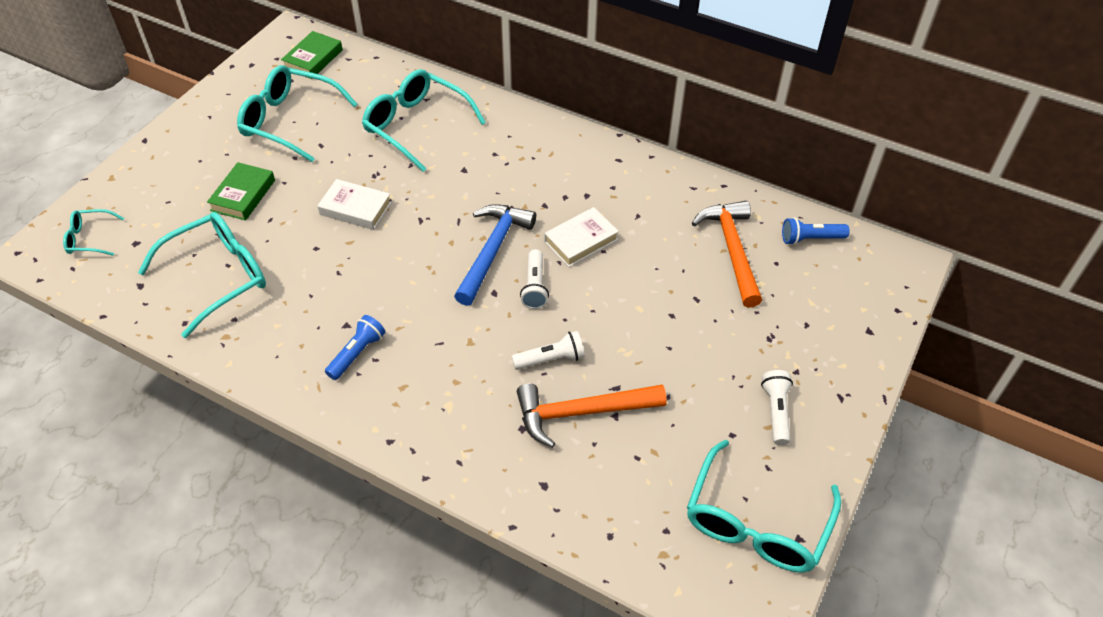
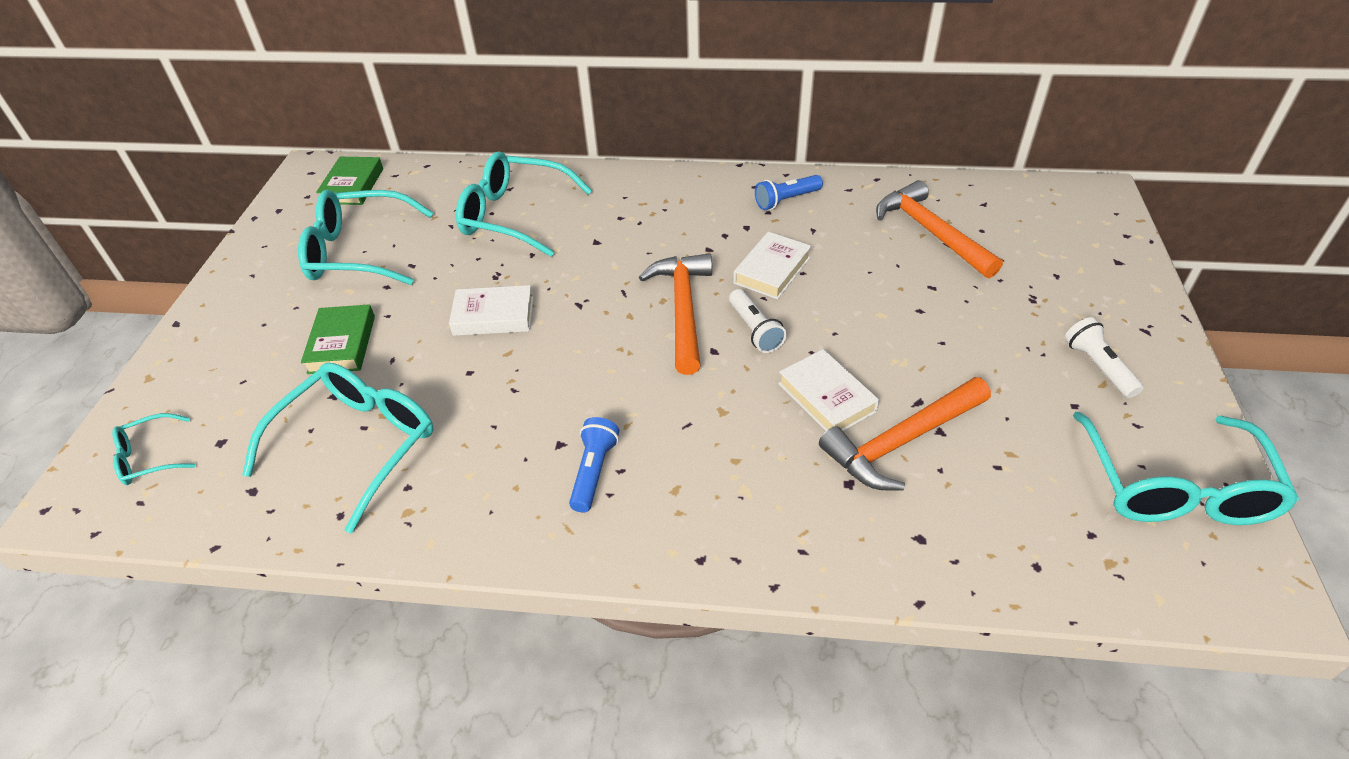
camera: 20 degrees left, 5 degrees down
blue hammer [454,204,536,306] -> orange hammer [639,253,712,375]
white flashlight [512,331,585,370] -> white book [778,349,879,431]
blue flashlight [782,217,850,245] -> blue flashlight moved to [755,175,823,210]

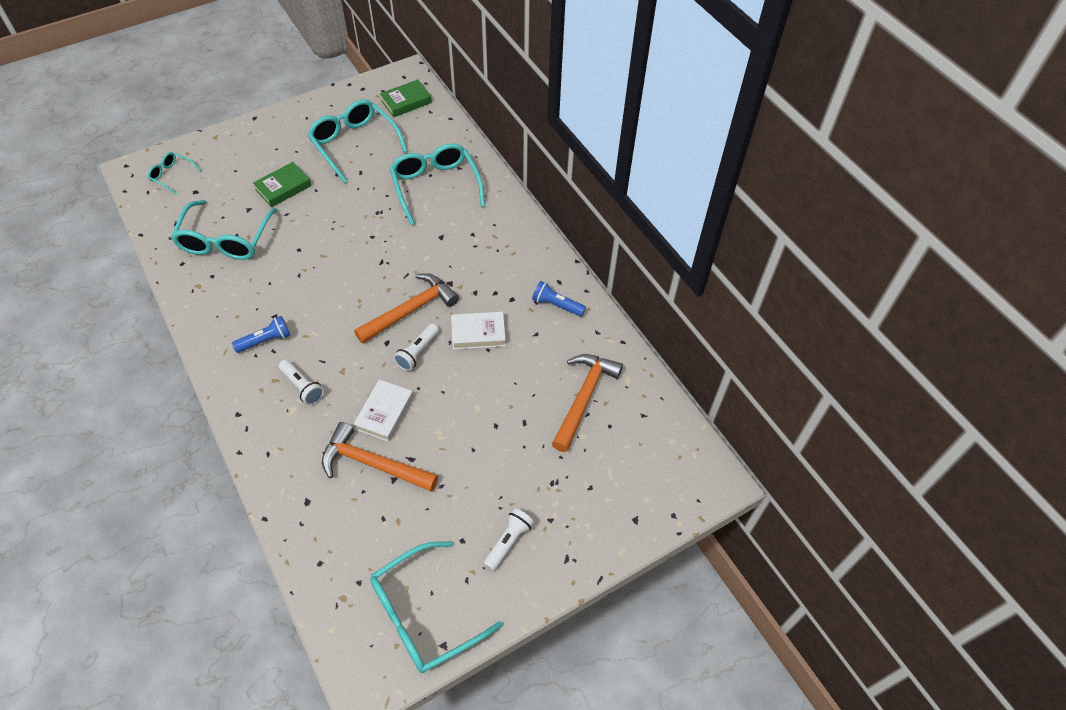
camera: 50 degrees right, 10 degrees up
turquoise glasses [242,363,434,534] -> turquoise glasses turned 105 degrees clockwise [171,200,277,260]
white book [449,285,533,336] -> none
none -> white flashlight [279,360,324,405]

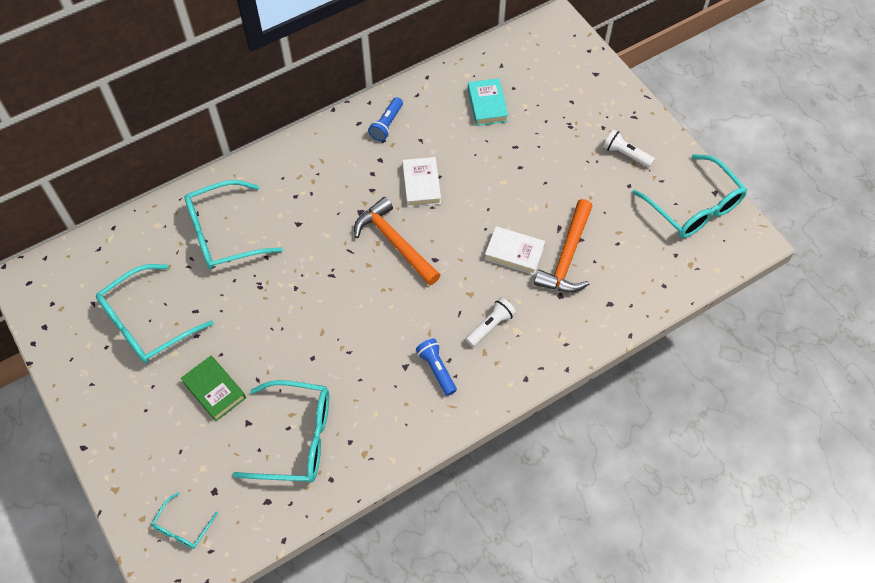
camera: 90 degrees left, 5 degrees up
green book [380,79,432,117] -> none
white flashlight [394,324,439,371] -> none
orange hammer [552,354,623,452] -> turquoise book [468,78,508,126]

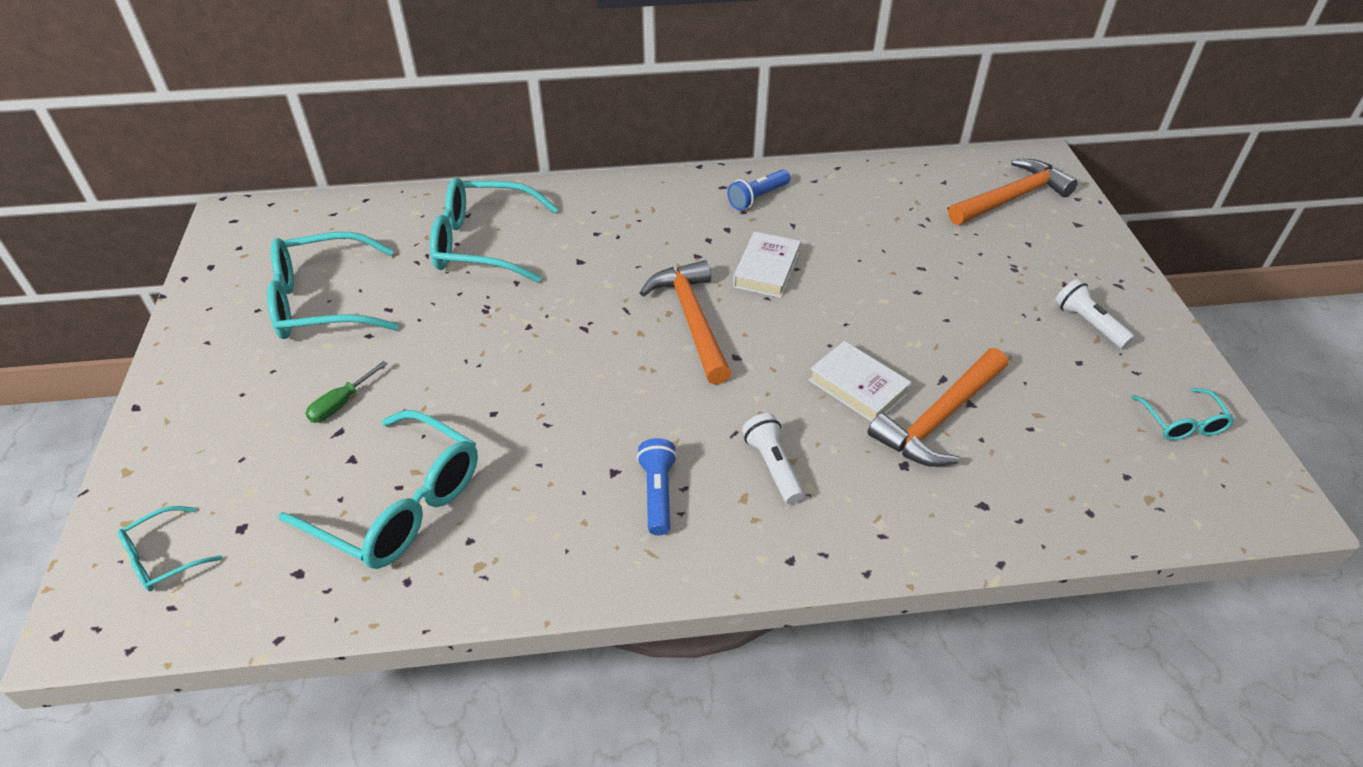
camera: 25 degrees right, 15 degrees down
green book [181,356,246,421] -> green screwdriver [305,361,388,423]
white flashlight [466,297,516,347] -> white flashlight turned 90 degrees counterclockwise [742,413,804,504]
turquoise book [468,78,508,126] -> none
turquoise glasses [632,154,747,238] -> turquoise glasses [1131,388,1235,440], size x0.50
none -> orange hammer [948,159,1078,225]

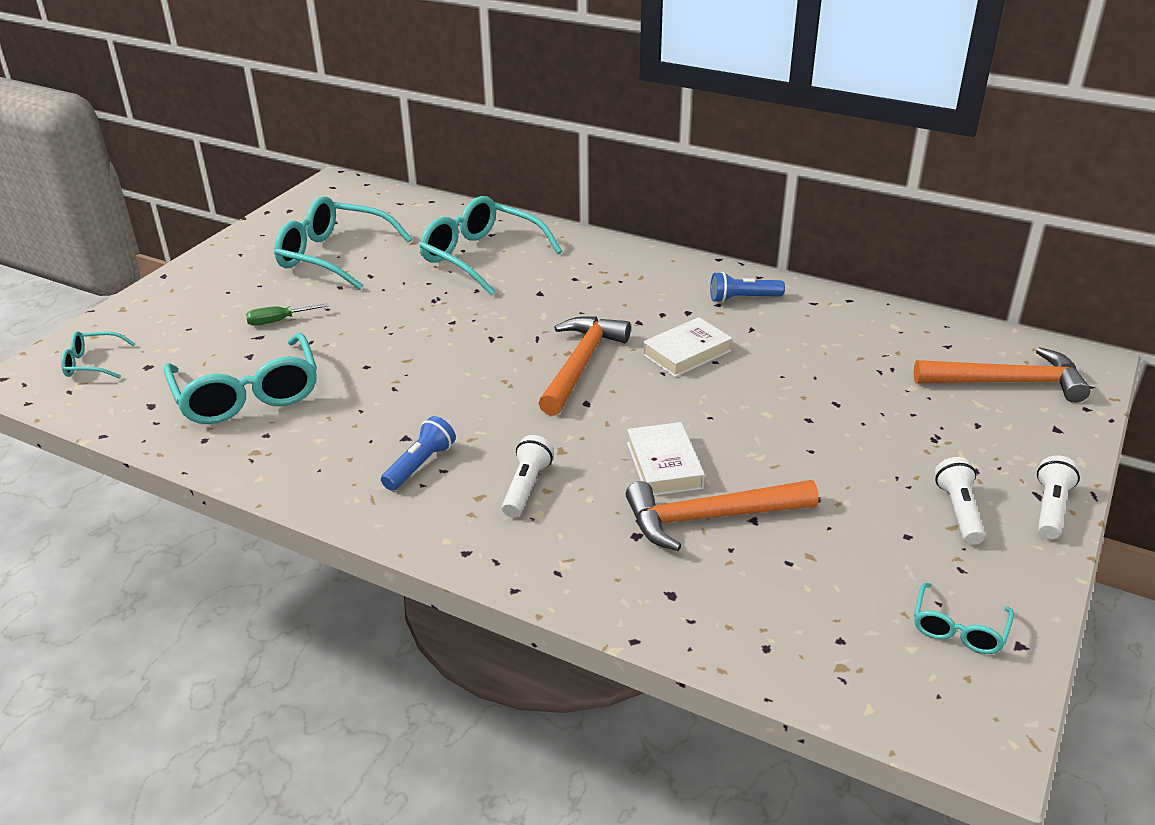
camera: 35 degrees right, 10 degrees down
none -> white flashlight [1037,455,1080,539]

